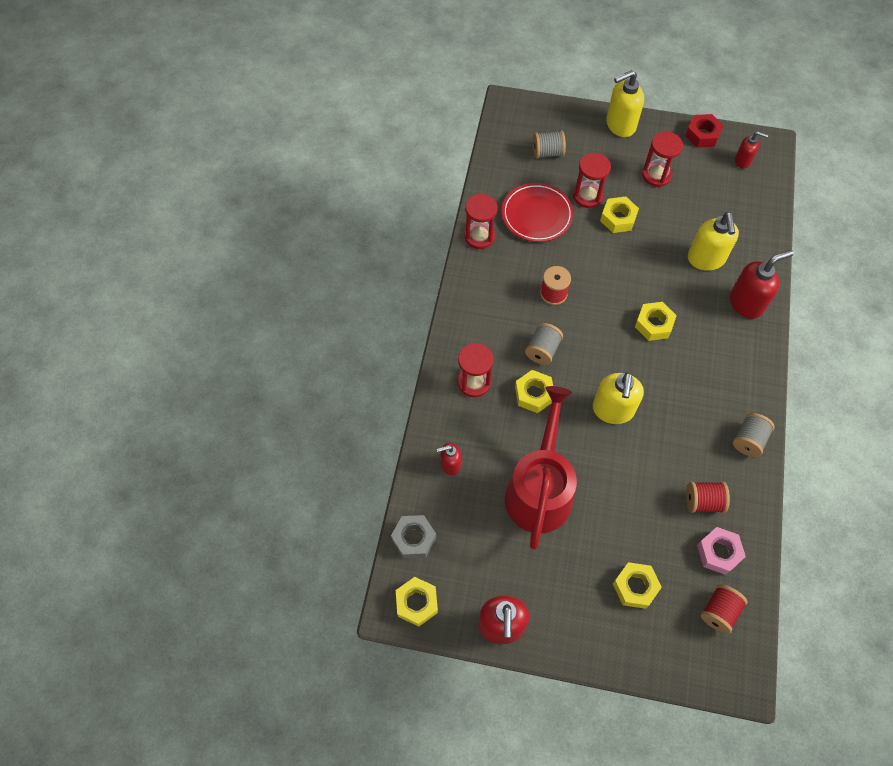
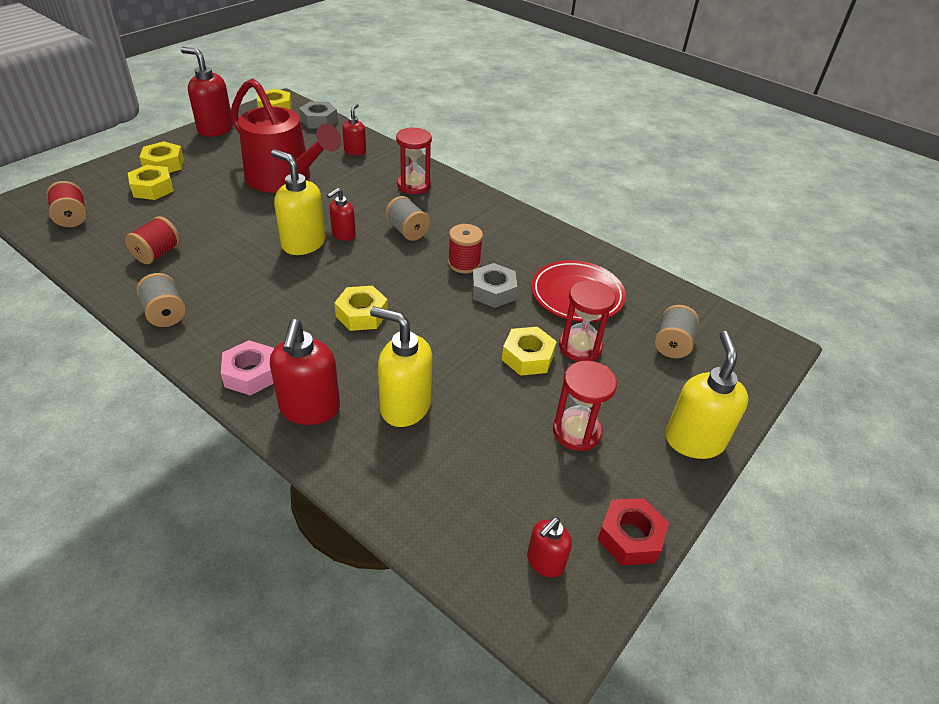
camera: 115 degrees right, 20 degrees down
red hourglass [464,194,498,249] -> none
yellow nut [515,370,553,413] -> yellow nut moved to [140,141,184,173]
pink nut [697,527,746,575] -> pink nut moved to [221,340,274,395]
none -> red soap dispenser [327,188,356,241]
none -> grey nut [472,263,517,308]

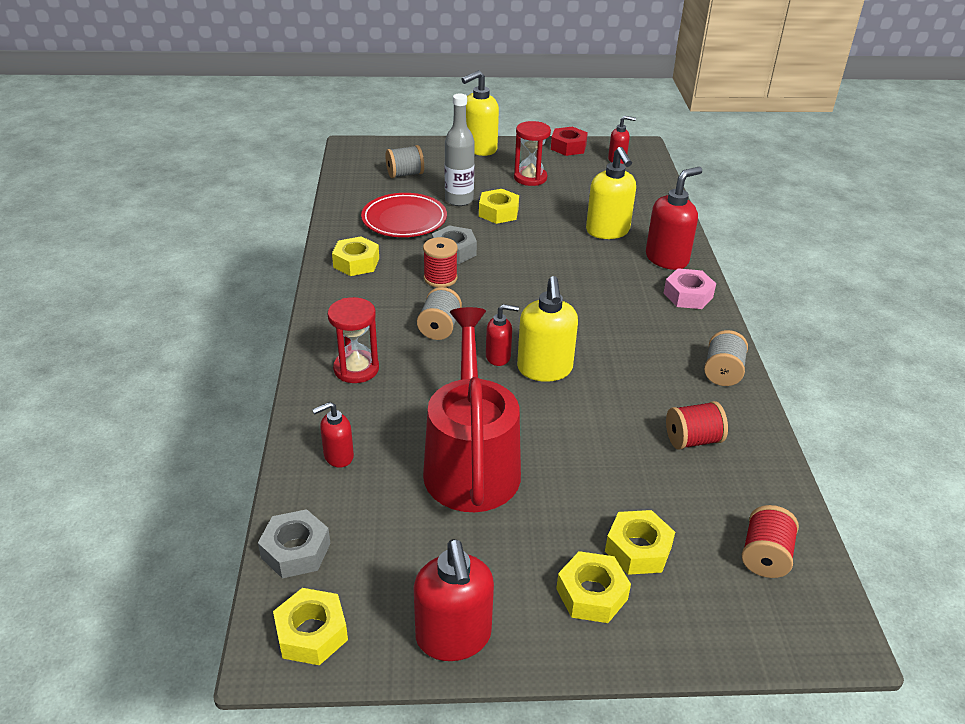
camera: 130 degrees left, 5 degrees down
yellow nut [334,286,388,331] -> yellow nut moved to [332,236,379,276]
red hourglass [559,280,616,362] -> grey bottle [445,94,475,206]

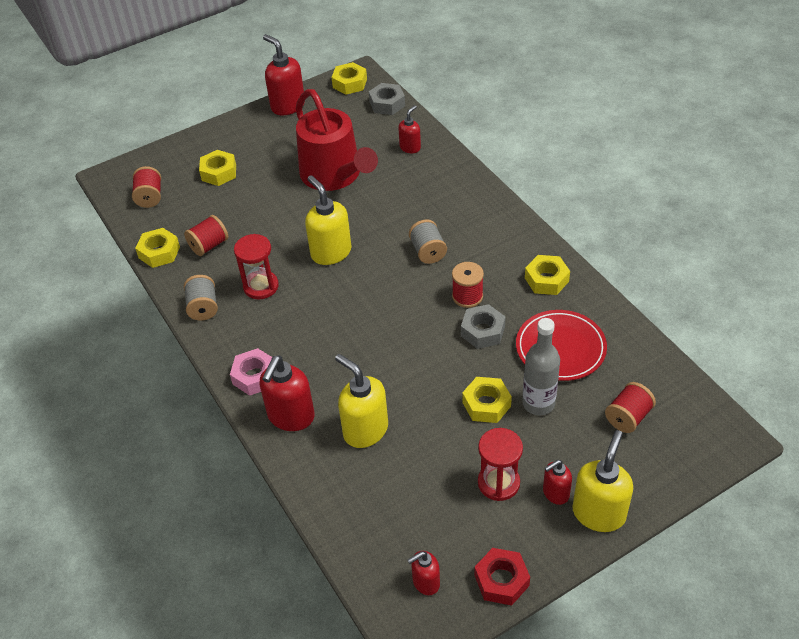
camera: 155 degrees right, 10 degrees up
red hourglass [328,297,379,383] -> red hourglass moved to [234,234,279,300]
grey spool [385,145,424,178] -> red spool [605,382,656,433]
red soap dispenser [486,304,519,366] -> red soap dispenser moved to [543,460,572,505]
yellow nut [556,551,631,623] -> yellow nut moved to [135,228,180,268]

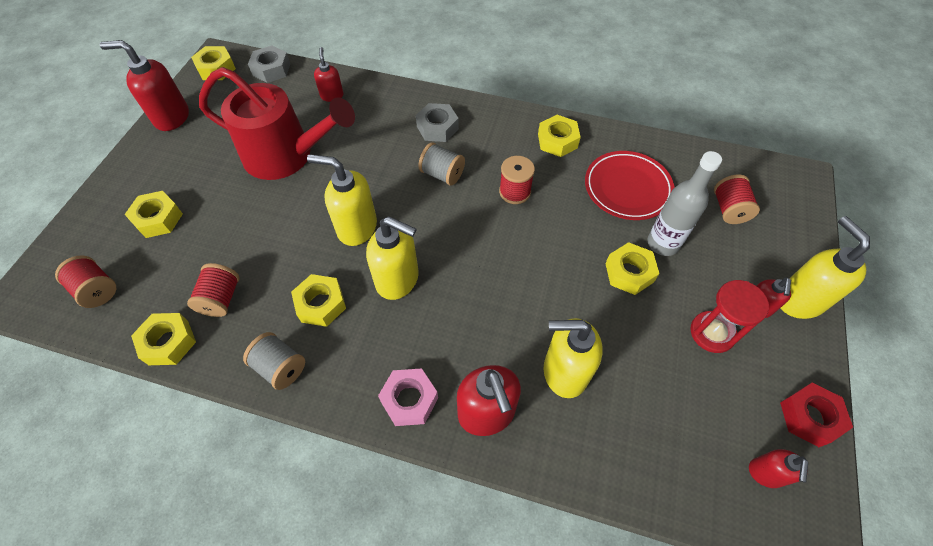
camera: 45 degrees left, 10 degrees up
red hourglass [234,234,279,300] -> yellow nut [291,274,346,327]
grey nut [461,304,506,349] -> grey nut moved to [416,103,459,142]
none -> yellow soap dispenser [366,216,419,300]

